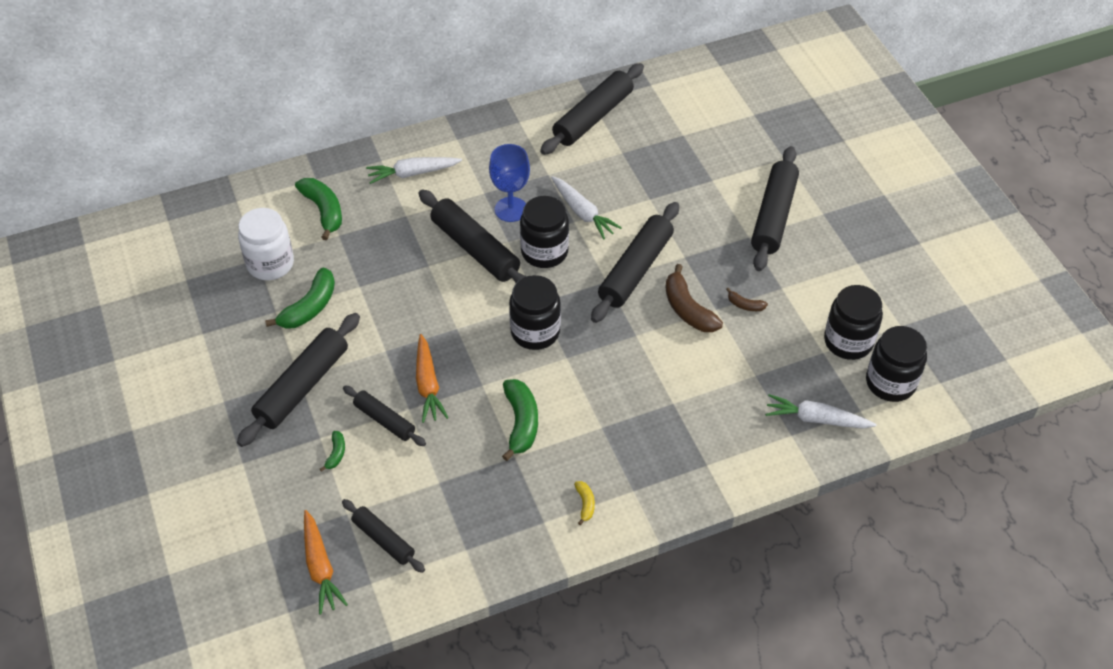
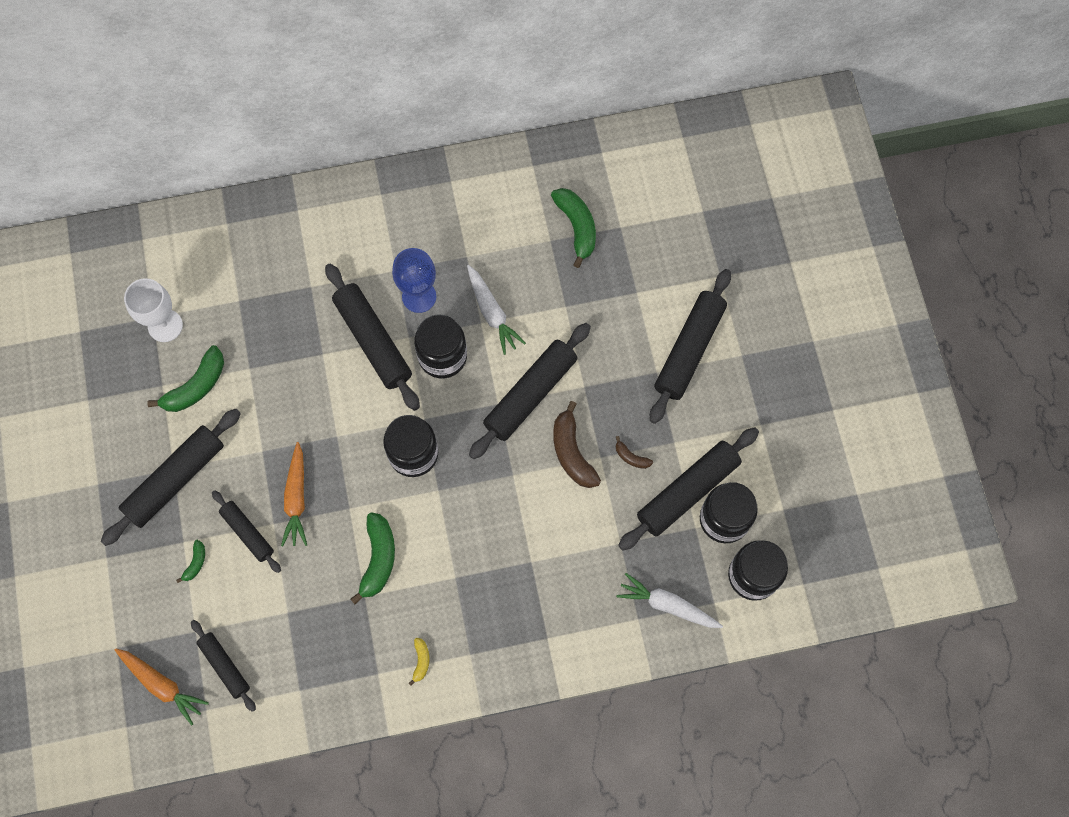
camera: 10 degrees right, 20 degrees up
white jar [238,208,294,280] -> white goblet [124,278,183,342]
green banana [295,178,342,240] -> green banana moved to [551,188,596,268]
orange carrot [304,510,348,614] -> orange carrot turned 45 degrees counterclockwise [115,649,209,726]
white carrot [366,157,462,184] -> none
black rolling pin [540,63,644,155] -> black rolling pin moved to [618,427,759,551]

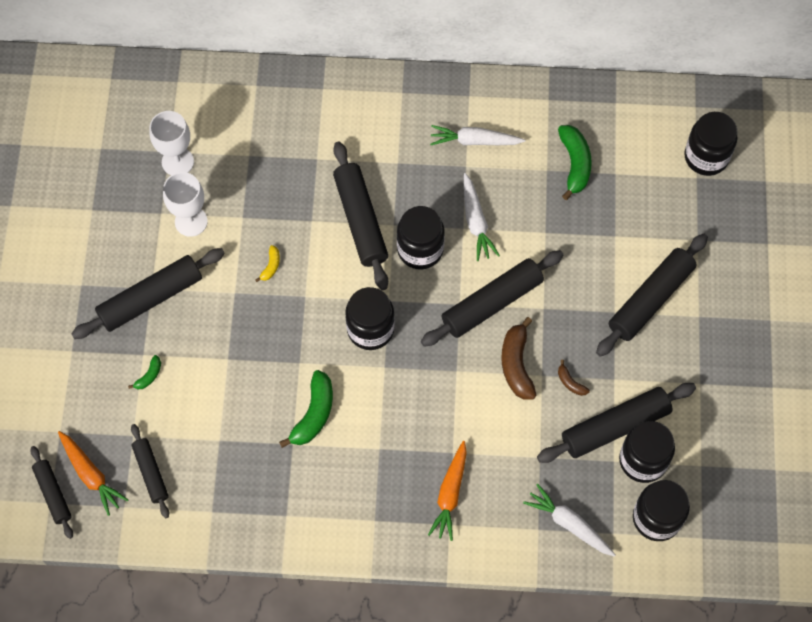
camera: 15 degrees right, 5 degrees down
green banana [147,345,224,412] -> white goblet [163,172,208,237]
black rolling pin [212,490,281,573] -> black rolling pin moved to [30,446,73,539]
orange carrot [281,442,307,546] -> orange carrot moved to [428,441,467,541]
blue goblet [392,248,436,313] -> none
yellow banana [409,638,430,686] -> yellow banana moved to [255,245,280,282]
none -> white carrot [430,125,525,145]
none -> black jar [684,112,738,176]

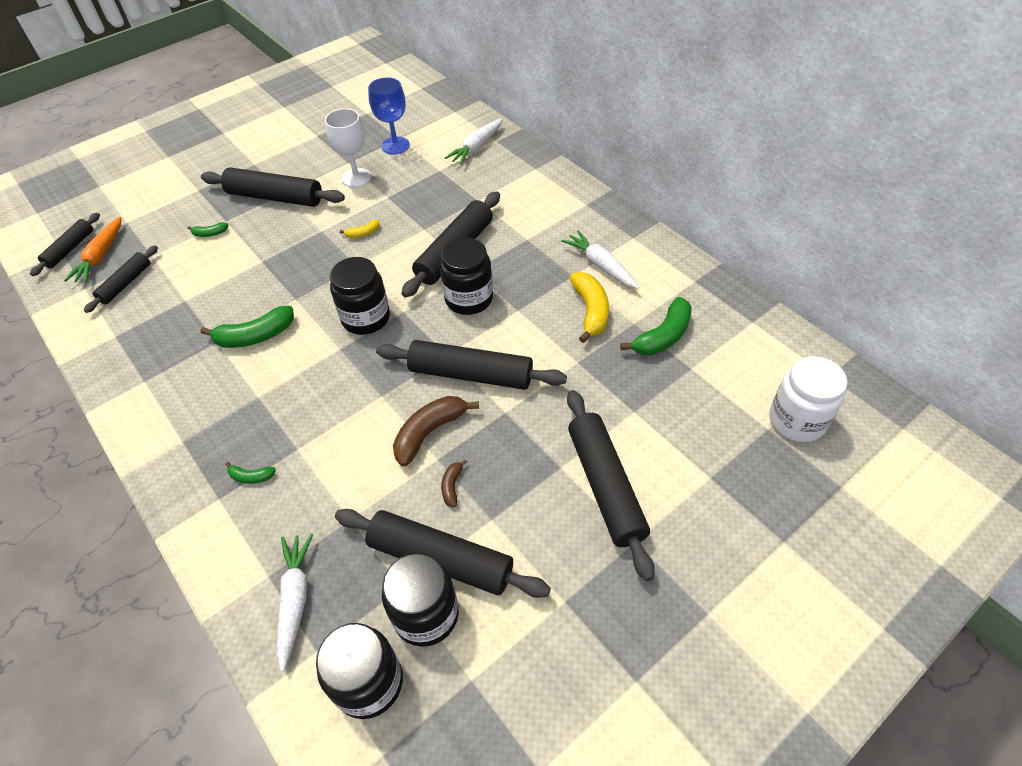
camera: 50 degrees right, 15 degrees down
white goblet [150,111,194,175] -> blue goblet [368,77,410,155]
orange carrot [428,441,467,541] -> green banana [225,462,276,484]
white carrot [464,173,500,261] -> white carrot moved to [445,118,503,165]
black rolling pin [596,234,708,357] -> black rolling pin turned 75 degrees clockwise [567,390,655,581]
black jar [684,112,738,176] -> white jar [769,356,847,442]
none -> yellow banana [570,272,609,343]

